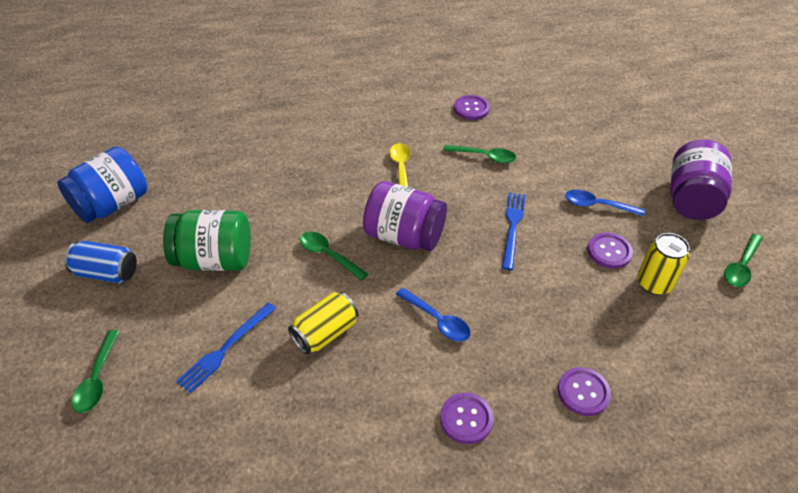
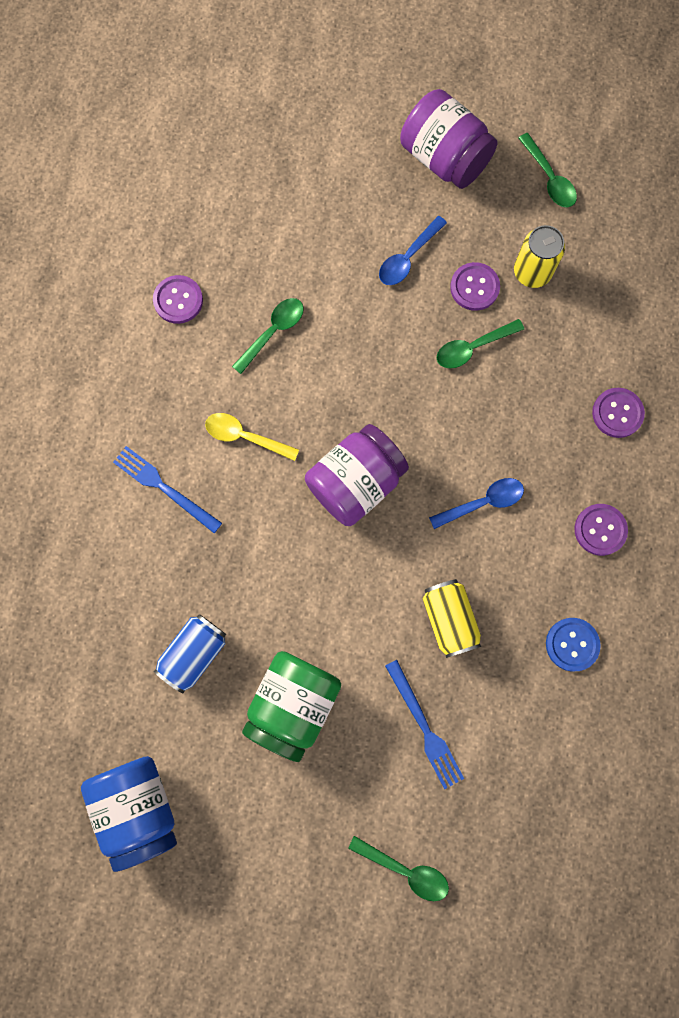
camera: 65 degrees left, 30 degrees up
blue can [64,241,137,283] -> blue can moved to [154,614,226,693]
green spoon [300,232,368,281] -> green spoon moved to [437,319,524,368]
blue fork [502,193,526,270] -> blue fork moved to [113,446,222,533]
none -> blue button [546,618,601,672]

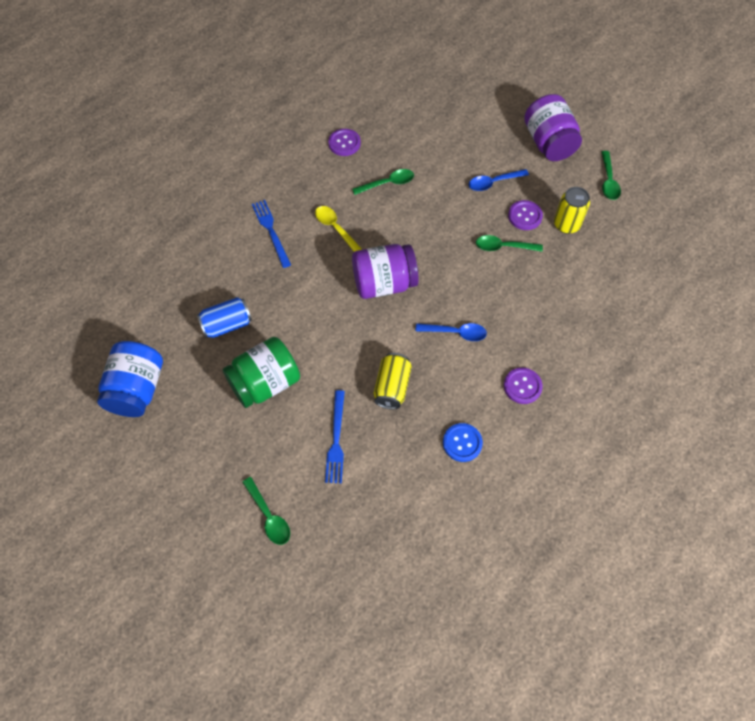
camera: 30 degrees right, 15 degrees down
purple button [592,388,645,438] -> none

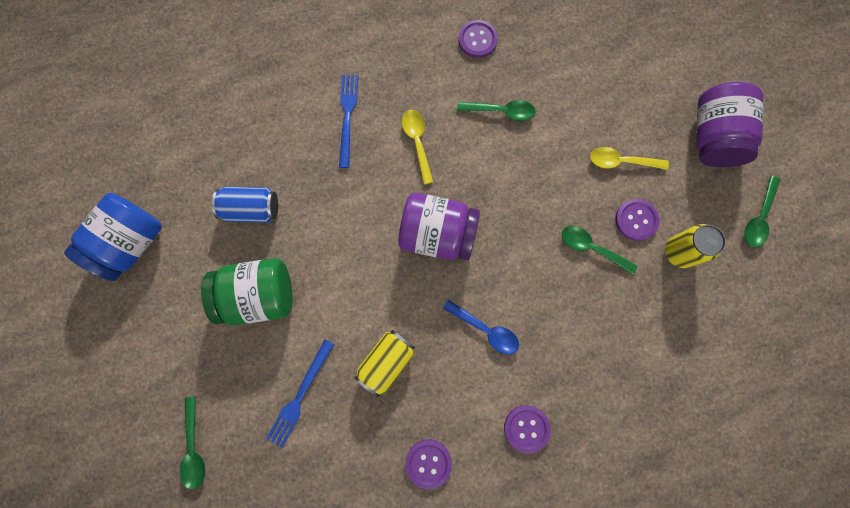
camera: 25 degrees right, 15 degrees up
blue button [443,423,483,462] -> purple button [405,439,452,489]
blue spoon [469,169,529,191] -> yellow spoon [590,147,669,170]

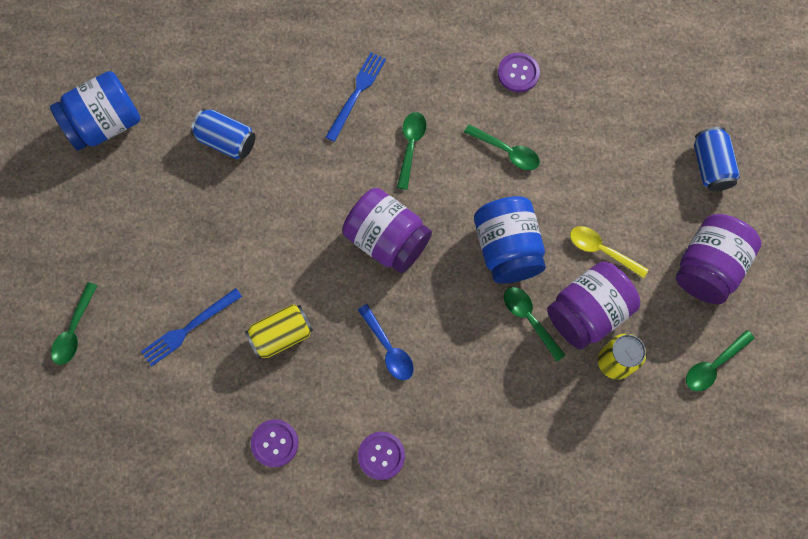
camera: 25 degrees right, 5 degrees down
green jar [201,258,292,325] -> none
yellow spoon [402,110,433,185] -> green spoon [397,112,427,190]
purple button [615,199,659,241] -> purple jar [547,261,640,349]
none -> blue jar [474,196,546,284]
none -> blue can [694,127,740,191]

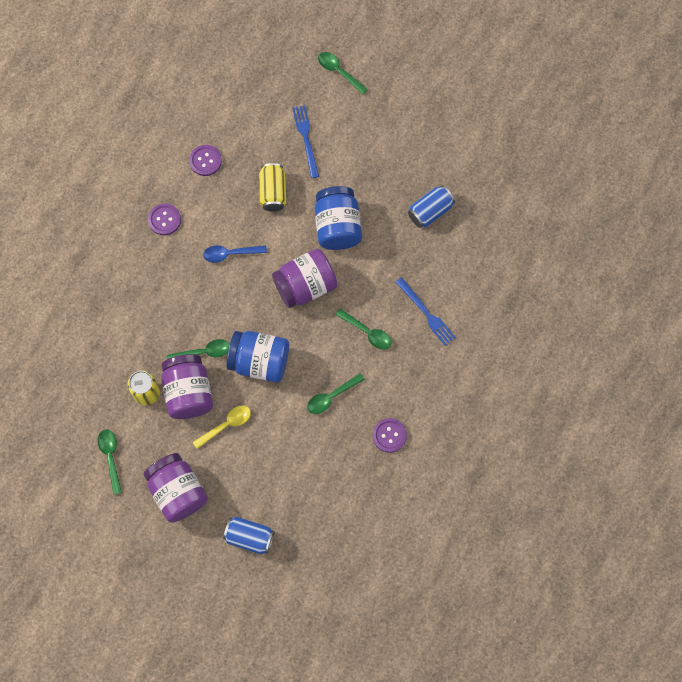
camera: 115 degrees right, 0 degrees up
blue jar [50,71,141,151] -> blue jar moved to [315,186,362,250]

